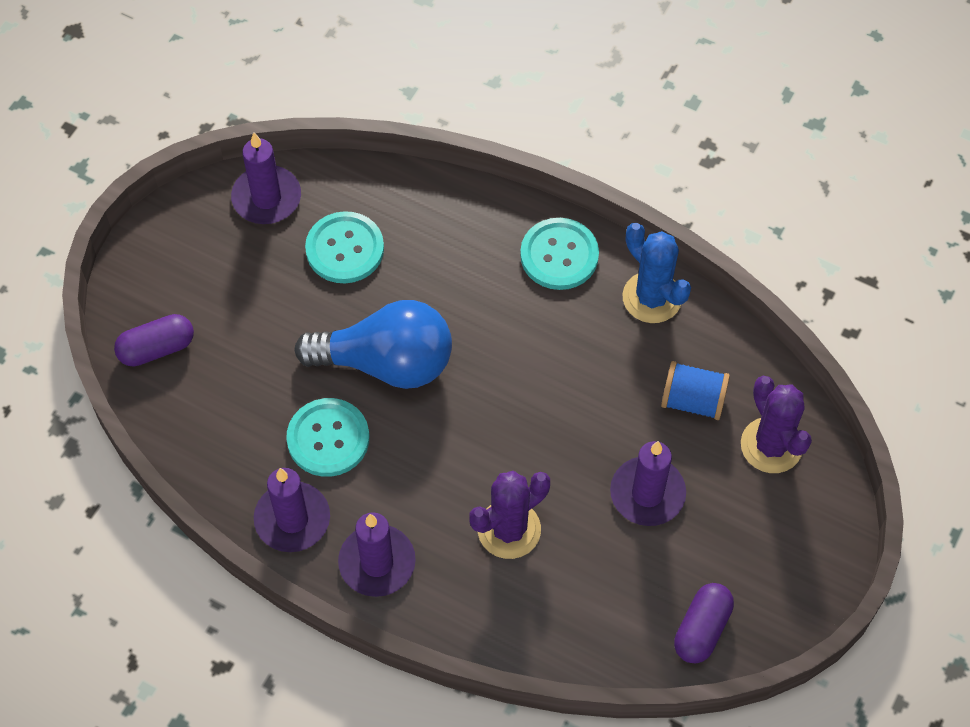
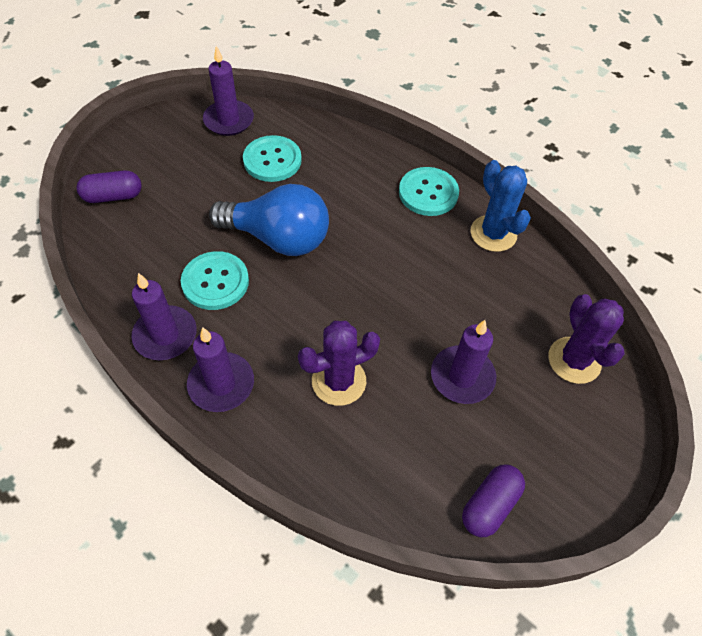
camera: 10 degrees right, 5 degrees down
blue spool [661,361,730,420] -> none

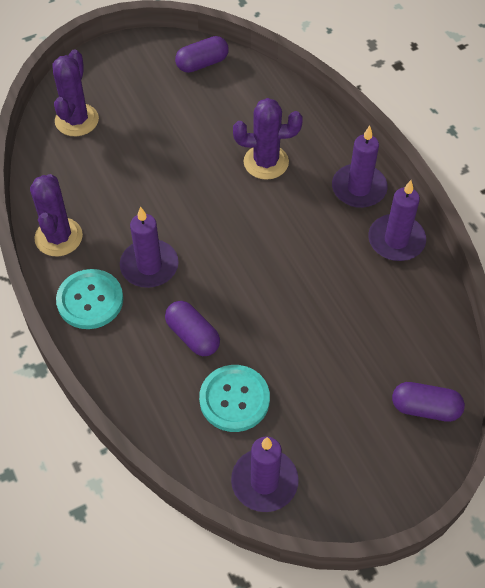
camera: 155 degrees left, 0 degrees up
turquoise button [181,251,249,310] -> none
blue light bulb [209,184,329,256] -> none
purple candle [431,320,496,404] -> purple candle moved to [120,207,179,288]
blue cactus [470,160,531,252] -> purple cactus [30,174,83,257]
none -> purple capsule [165,301,220,356]

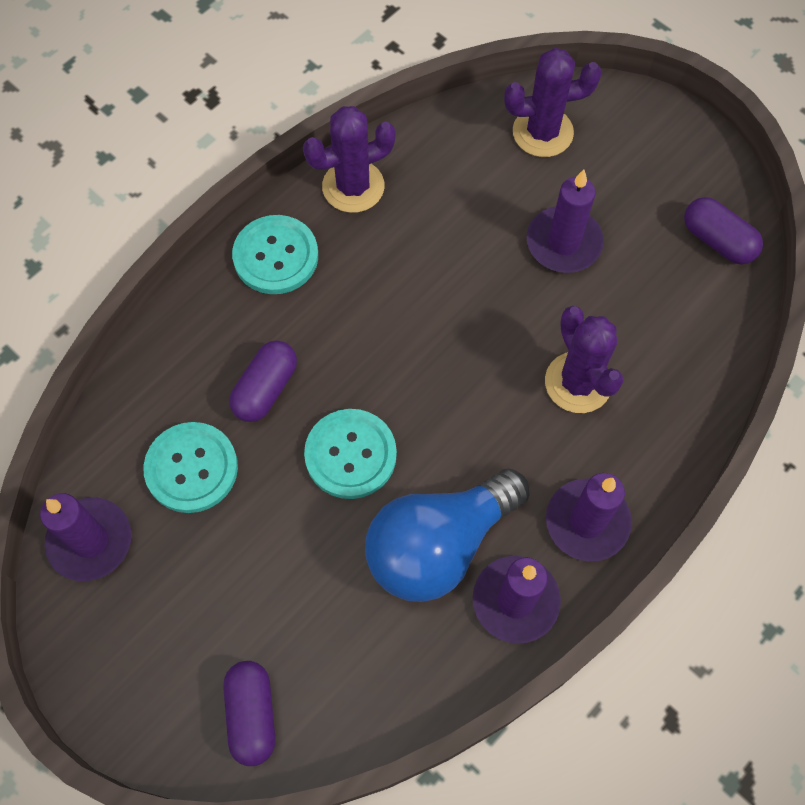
camera: 70 degrees right, 10 degrees up
purple candle [120,207,179,288] -> purple candle moved to [527,170,604,273]
none -> turquoise button [304,409,397,499]
none -> blue light bulb [365,469,530,602]

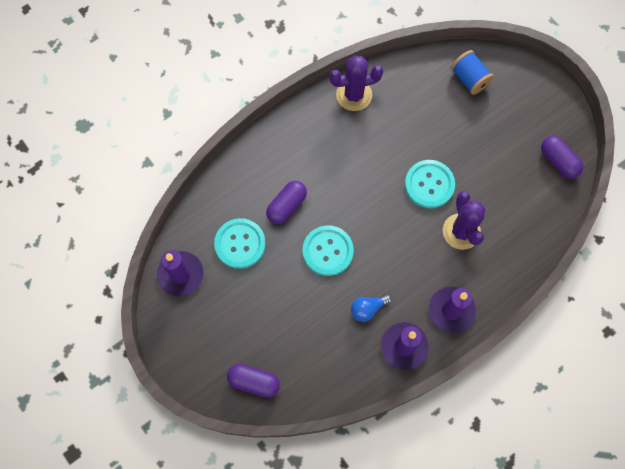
camera: 10 degrees right, 5 degrees up
purple capsule [223,661,275,766] -> purple capsule turned 75 degrees counterclockwise [227,364,280,398]
turquoise button [232,215,318,294] -> turquoise button moved to [405,160,455,208]
blue light bulb [365,469,530,602] -> blue light bulb [351,294,392,322], size x0.43
purple cactus [504,48,602,157] -> blue spool [451,50,494,95]
purple candle [527,170,604,273] -> none

